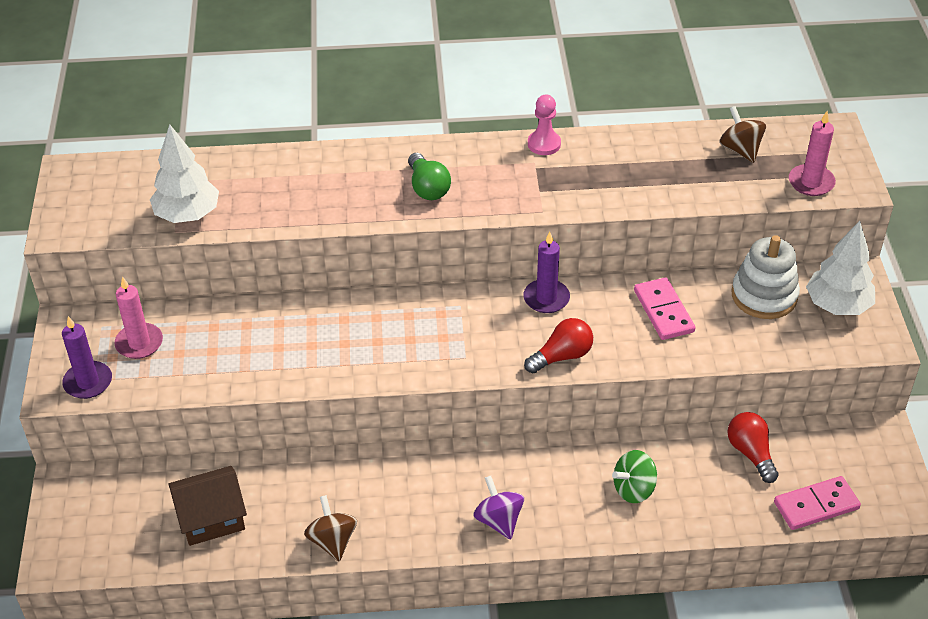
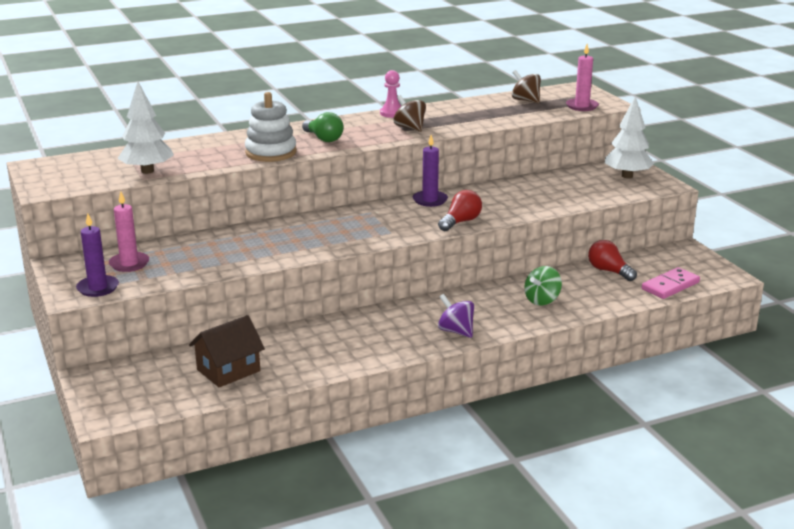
camera: 20 degrees left, 20 degrees down
brown spinning top [304,495,357,561] -> brown spinning top moved to [393,95,426,132]
pink domino [634,278,695,340] -> none
white stacking toy [732,235,800,319] -> white stacking toy moved to [245,92,297,162]

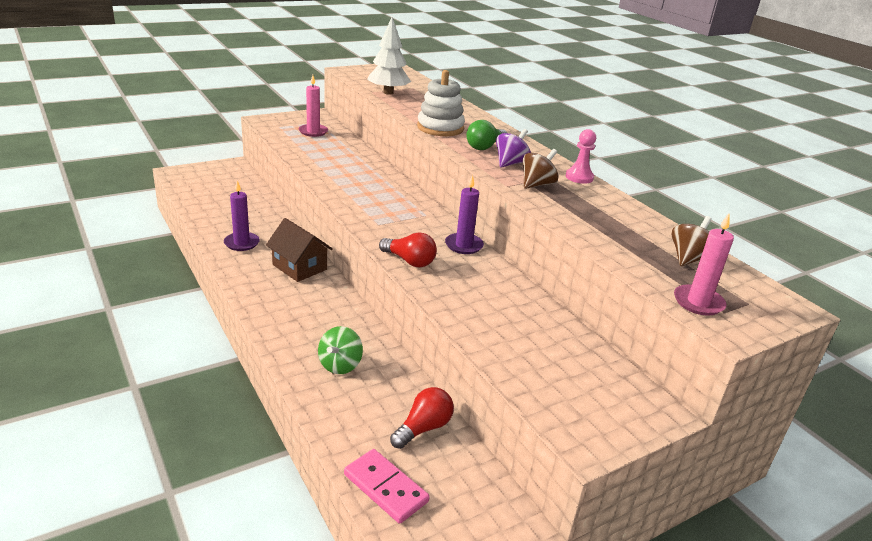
camera: 80 degrees right, 5 degrees up
purple candle [76,214,119,297] -> purple candle moved to [224,180,260,251]
brown house [189,315,265,387] -> brown house moved to [266,218,333,282]
purple spinning top [438,294,474,338] -> purple spinning top moved to [496,129,531,168]
green spinning top [524,266,562,305] -> green spinning top turned 105 degrees counterclockwise [318,326,363,374]
white tree [605,96,654,178] -> none

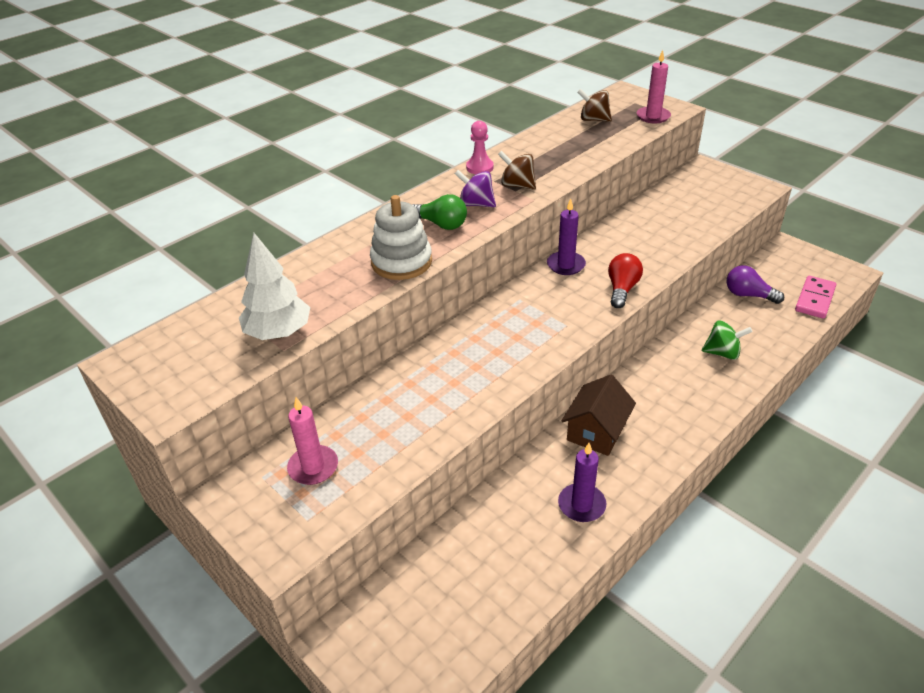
camera: 100 degrees left, 10 degrees up
red light bulb [390,387,454,449] -> purple light bulb [727,265,784,304]

